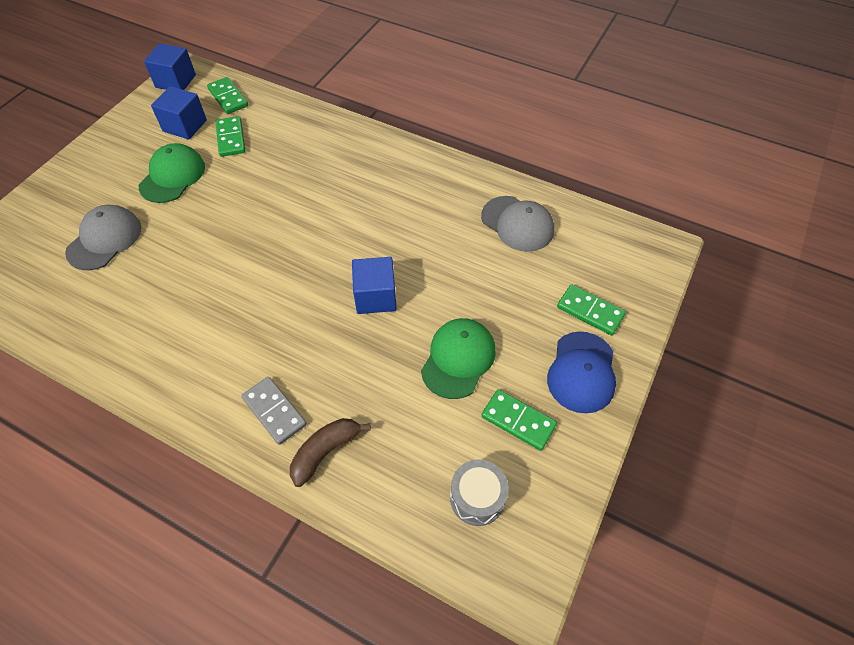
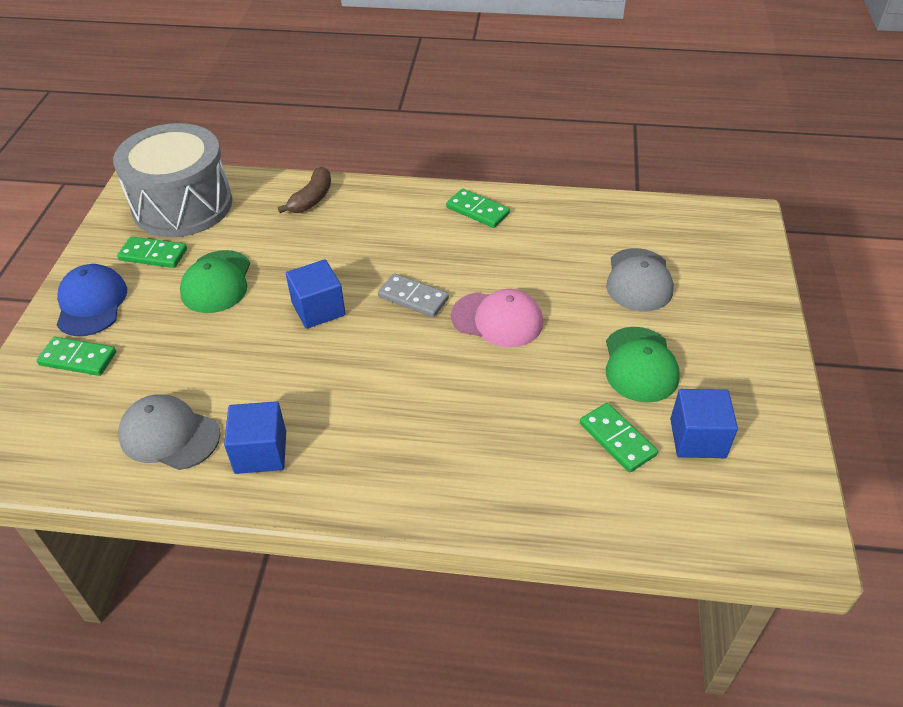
camera: 160 degrees right, 10 degrees down
blue cube [144,43,196,90] -> blue cube moved to [224,401,286,474]
green domino [207,77,248,114] -> green domino moved to [446,189,510,228]
grey domino [241,377,307,445] -> grey domino moved to [378,273,449,317]
grey drum [450,460,509,526] -> grey drum [113,123,232,237], size x2.26
none -> pink cap [451,289,543,348]

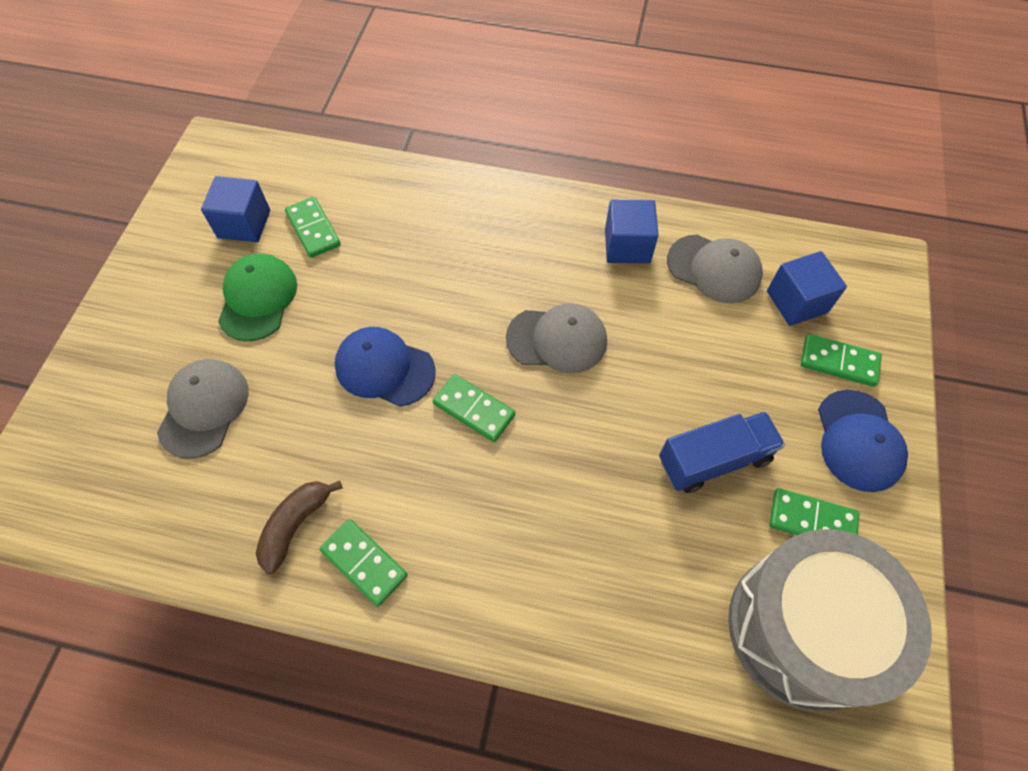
camera: 175 degrees left, 15 degrees up
green cap [180,250,250,313] -> blue truck [659,411,785,493]
brown banana [278,167,331,213] -> brown banana moved to [256,481,343,574]
blue cube [286,259,345,329] -> blue cube moved to [767,251,847,326]
grey domino [378,273,449,317] -> green domino [433,374,516,442]
pink cap [451,289,543,348] -> blue cap [334,327,436,407]
none -> grey cap [506,303,607,373]

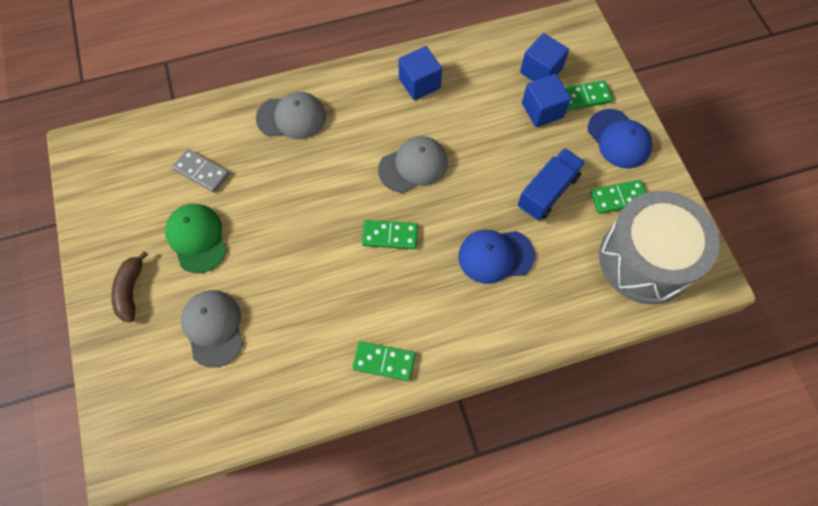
camera: 30 degrees left, 5 degrees up
blue cube [201,176,270,243] -> blue cube moved to [522,74,571,127]
brown banana [256,481,343,574] -> brown banana moved to [111,251,148,322]
green domino [285,197,341,258] -> grey domino [172,149,229,193]
blue cap [334,327,436,407] -> blue cap moved to [458,230,535,284]
grey cap [667,235,763,303] -> grey cap moved to [256,92,326,140]

